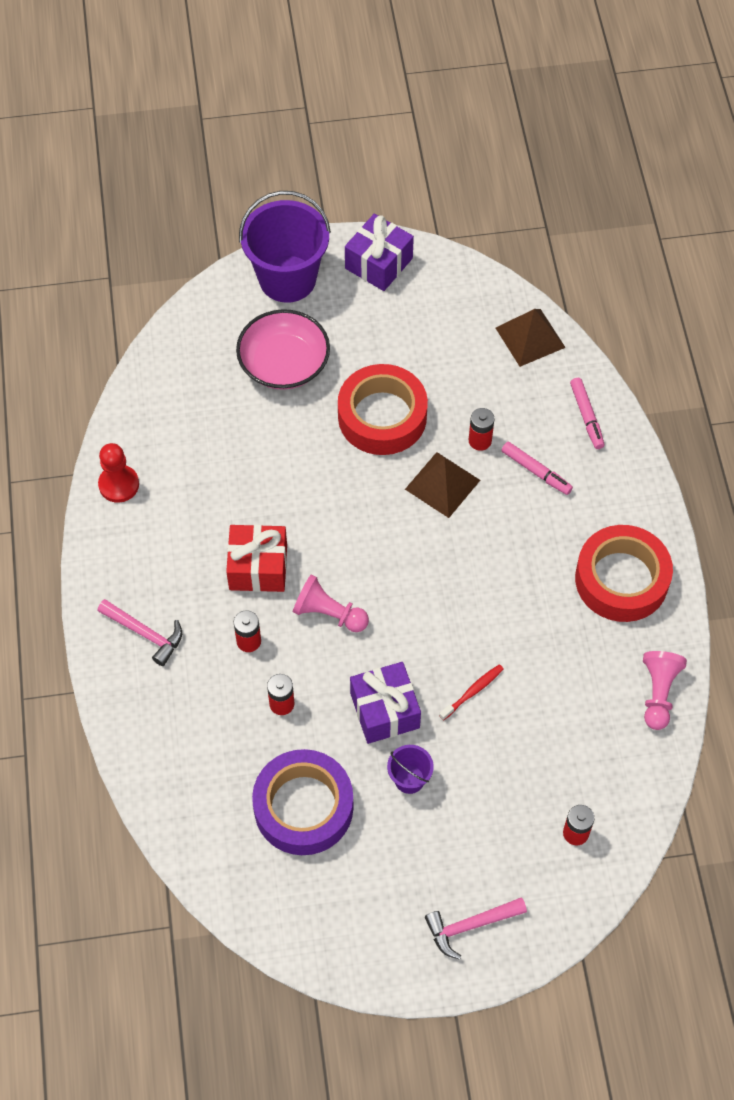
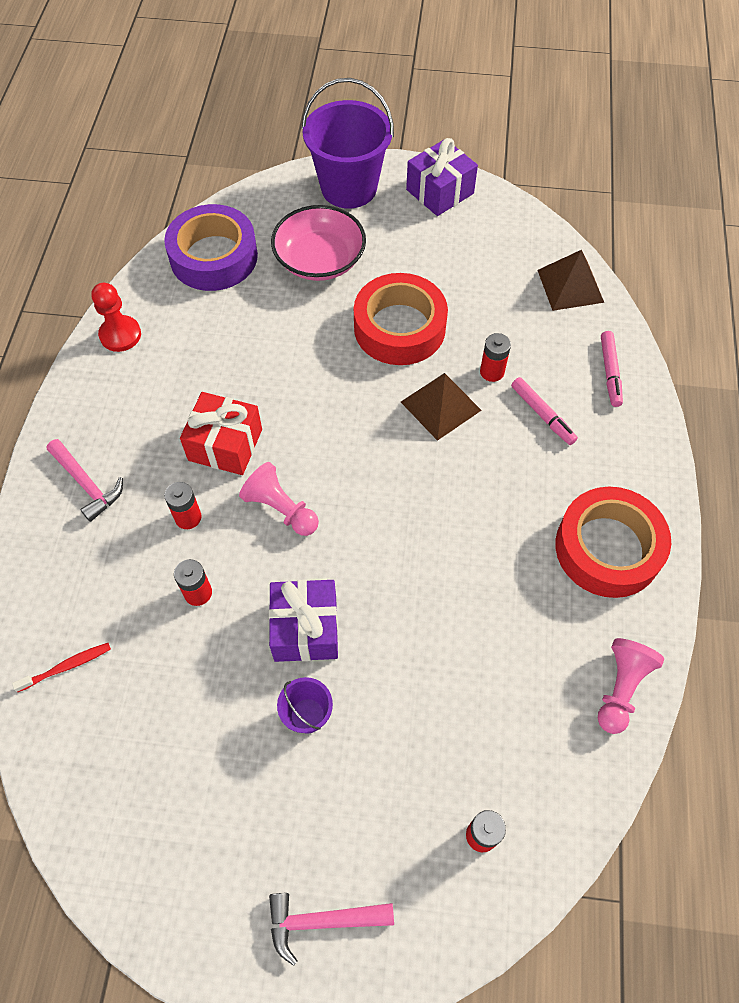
camera: 15 degrees right, 0 degrees up
purple tape [252,749,354,855] -> purple tape moved to [164,204,258,291]
red toothbrush [439,664,504,721] -> red toothbrush moved to [12,643,111,692]

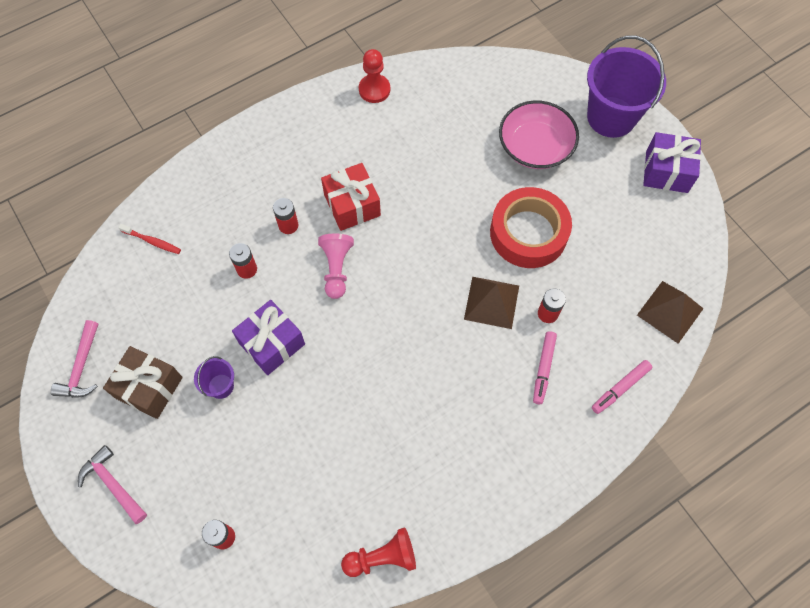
camera: 50 degrees right, 5 degrees up
pink hammer [47,439,123,522] -> pink hammer moved to [51,320,98,398]
purple tape [164,204,258,291] -> none
red tape [555,487,671,598] -> none
pink pawn [598,638,664,734] -> red pawn [341,528,416,577]
none -> brown gift [103,346,183,419]

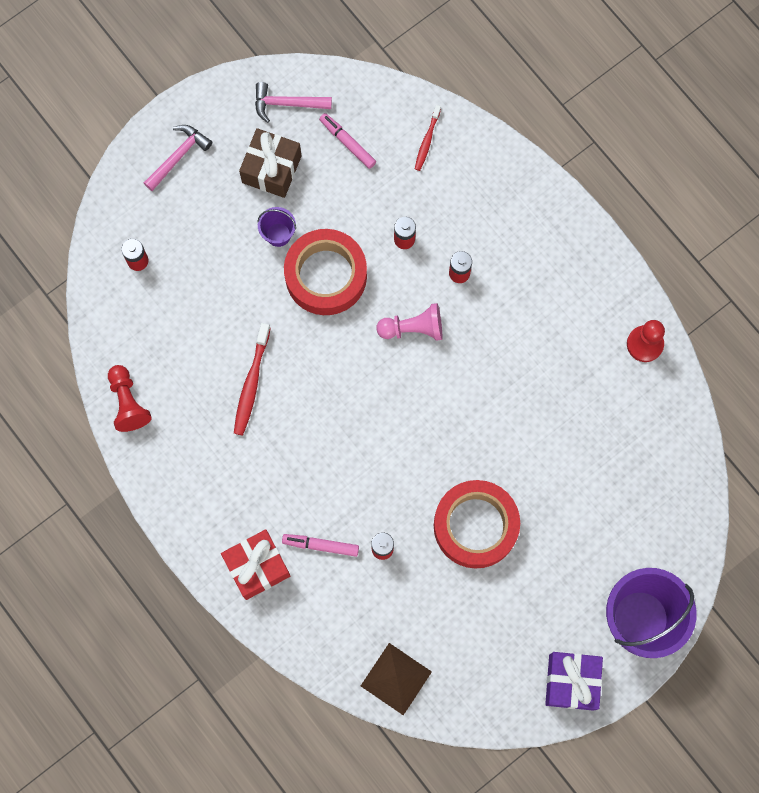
camera: 85 degrees right, 10 degrees up
purple gift [232,300,305,375] -> red tape [284,229,367,315]
red gift [321,163,381,231] -> red gift moved to [221,529,290,600]
brown pyramid [464,277,519,329] -> none
pink bowl [499,101,579,169] -> none
pink marker [592,360,652,414] -> pink marker moved to [319,113,376,169]
none -> red toothbrush [234,323,271,436]

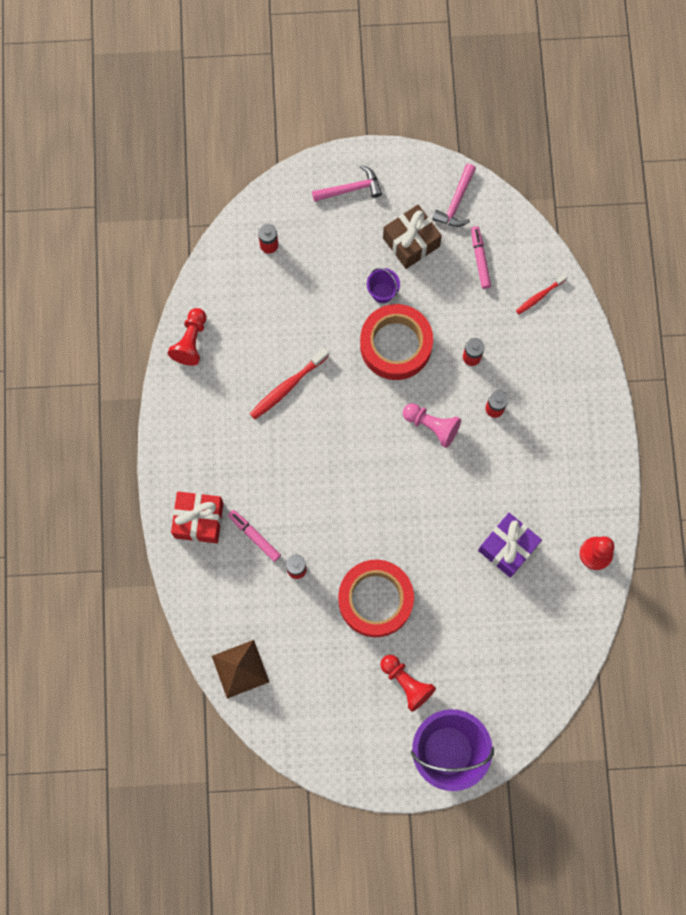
camera: 35 degrees right, 0 degrees up
pink hammer [255,82,332,123] -> pink hammer turned 105 degrees counterclockwise [432,164,476,227]
purple gift [545,652,603,711] -> purple gift moved to [478,513,542,578]
none -> red pawn [380,655,436,712]

